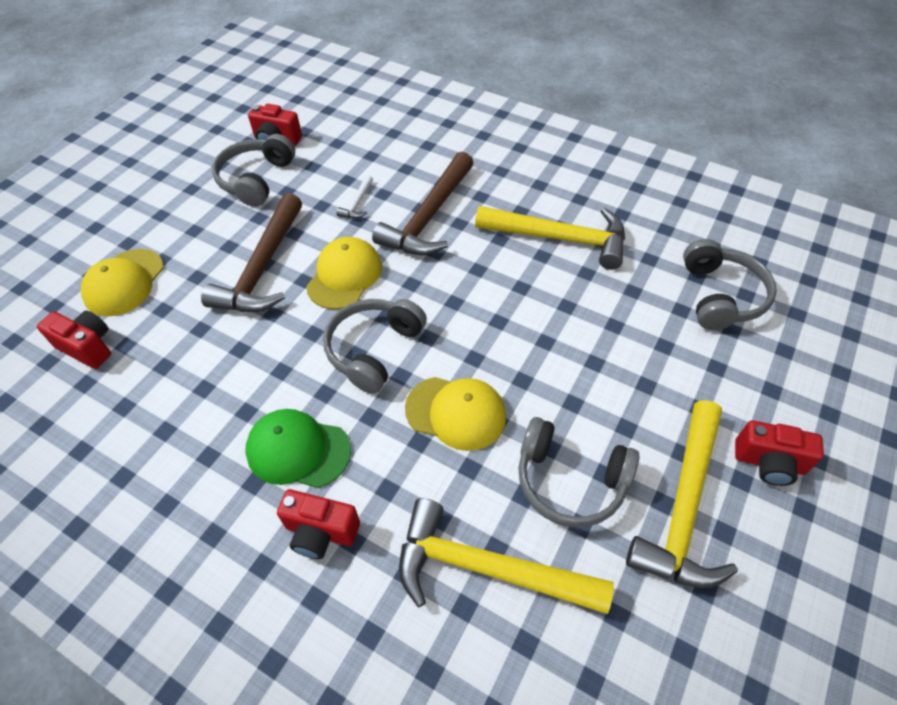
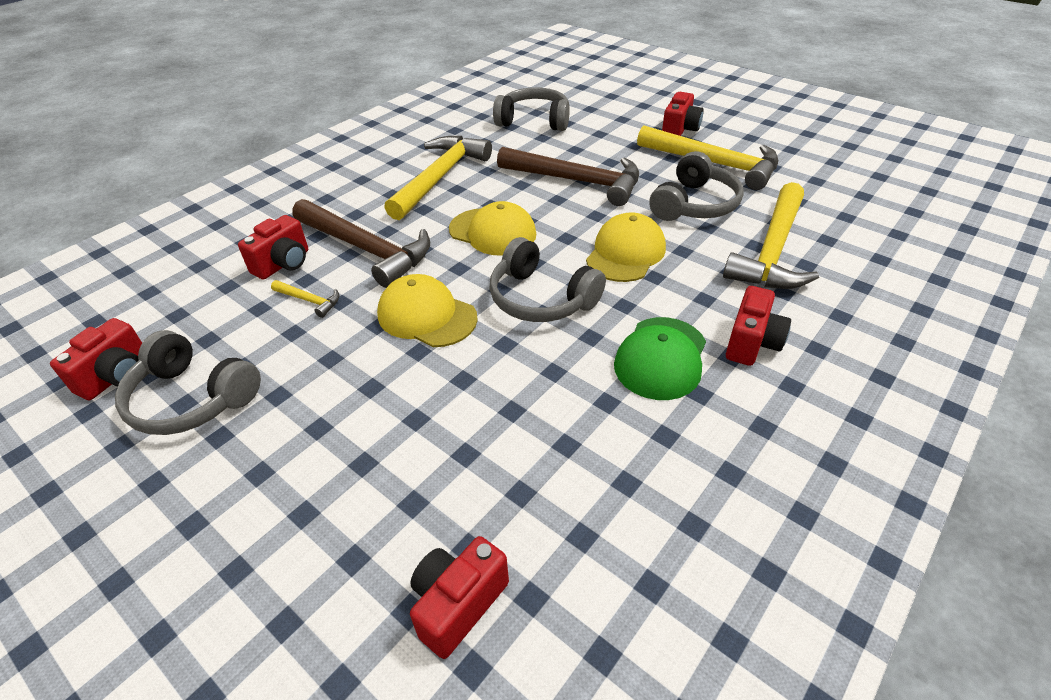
camera: 80 degrees left, 10 degrees down
yellow cap [81,249,164,316] -> yellow cap moved to [449,201,536,256]
brown hammer [201,193,302,312] -> brown hammer moved to [497,147,639,206]
white hammer [337,175,373,218] -> yellow hammer [271,280,339,318]
none -> red camera [238,215,308,279]

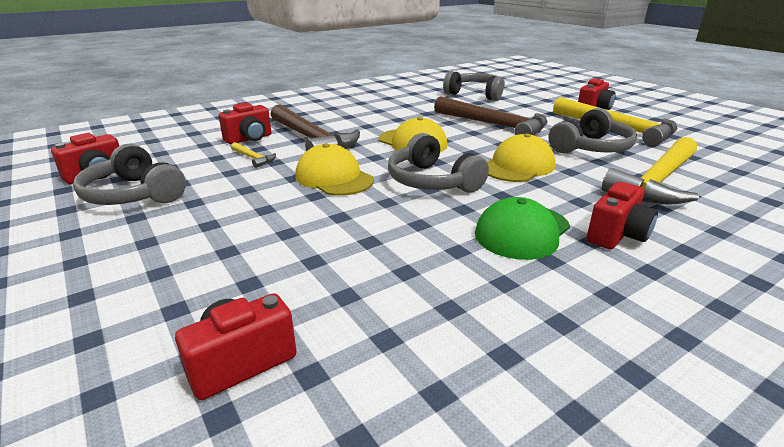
camera: 15 degrees right, 15 degrees down
yellow hammer [384,136,492,220] -> none

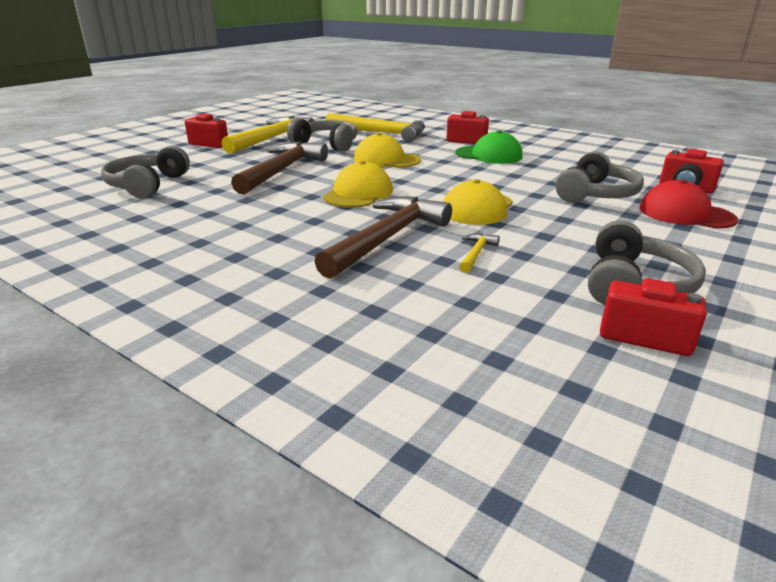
camera: 110 degrees left, 0 degrees up
red camera [218,102,271,144] -> none
grey headphones [388,133,489,193] -> grey headphones moved to [555,151,644,203]
none -> red cap [639,179,738,229]

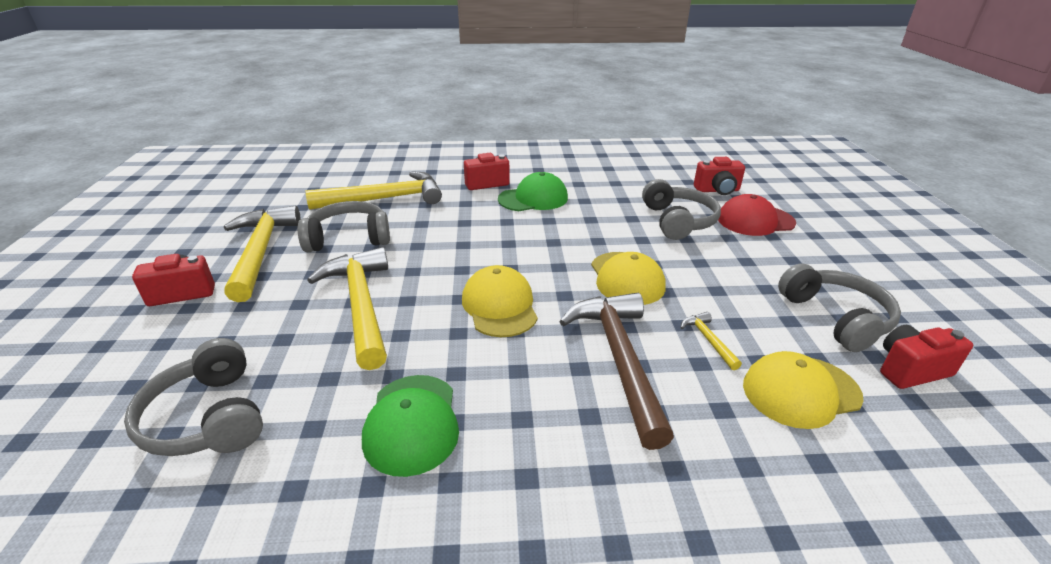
camera: 40 degrees left, 5 degrees up
brown hammer [231,141,328,195] -> yellow hammer [308,247,388,370]
yellow cap [354,133,421,168] -> yellow cap moved to [743,351,863,429]
none -> green cap [362,375,459,477]

